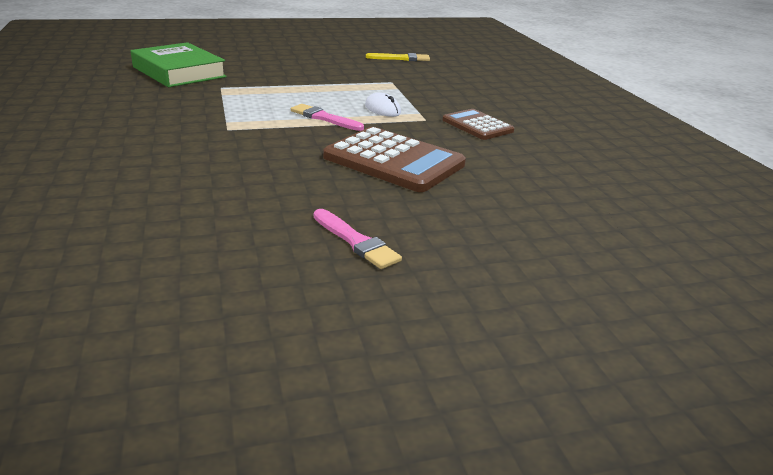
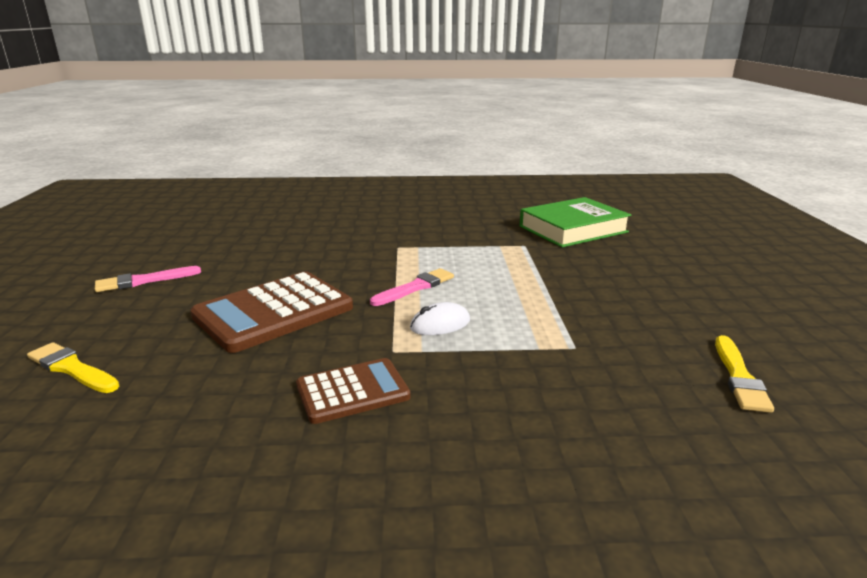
camera: 105 degrees right, 5 degrees down
none -> yellow brush [27,342,119,393]

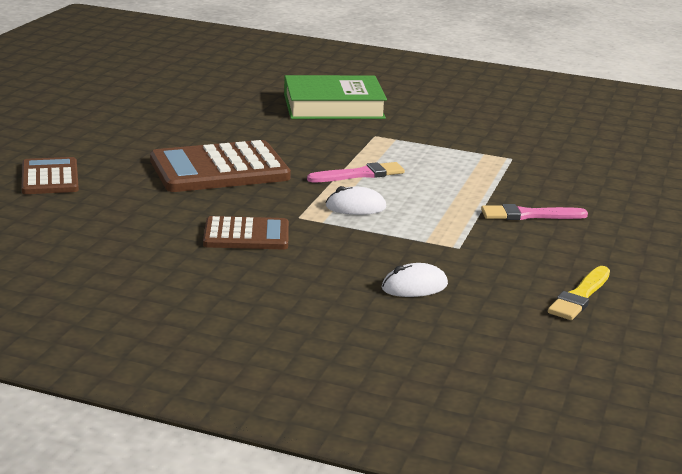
camera: 20 degrees right, 0 degrees up
yellow brush [27,342,119,393] -> brown calculator [22,157,79,194]
pink brush [95,266,201,292] -> pink brush moved to [481,204,588,220]
green book [520,197,631,247] -> green book moved to [284,75,387,119]
none -> white mouse [381,263,448,297]

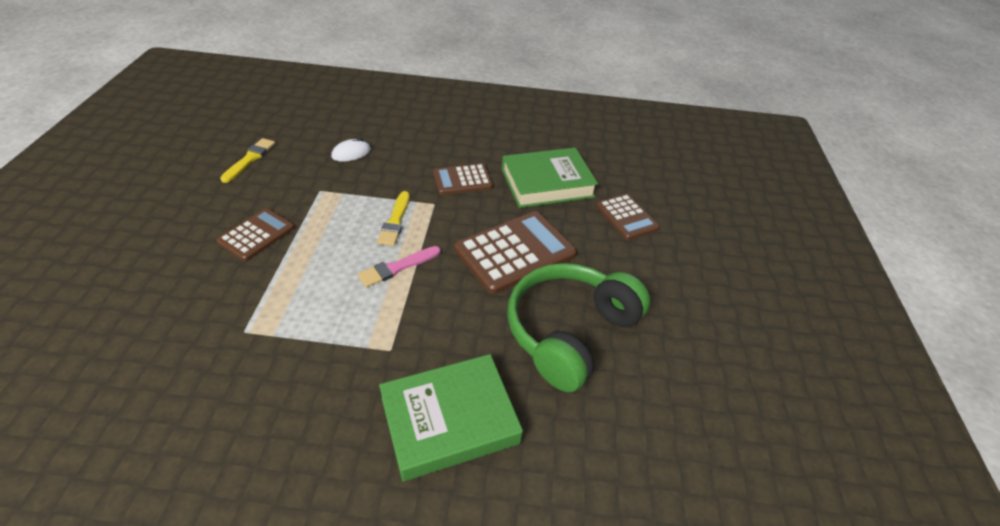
camera: 165 degrees right, 20 degrees up
white mouse [325,186,386,215] -> yellow brush [377,191,410,246]
pink brush [481,204,588,220] -> brown calculator [217,208,295,261]
none -> green book [502,148,598,208]
none -> green headphones [507,263,650,392]

